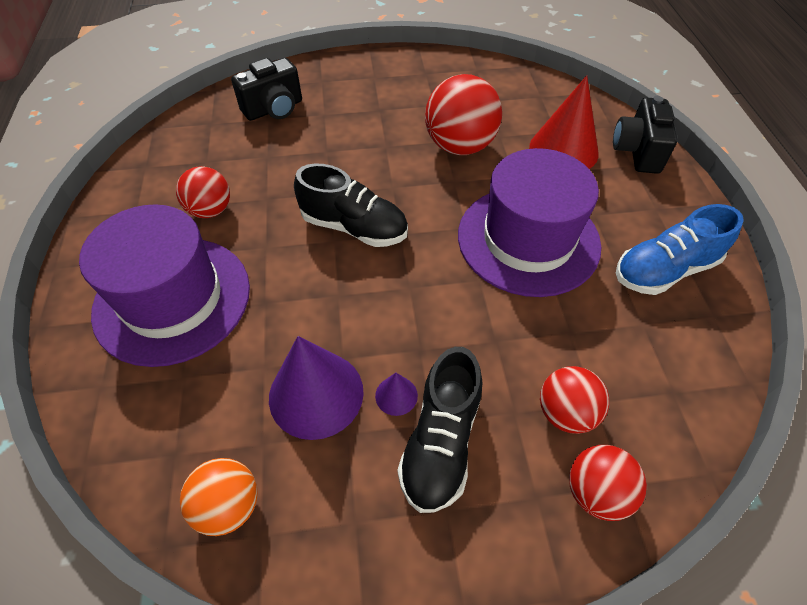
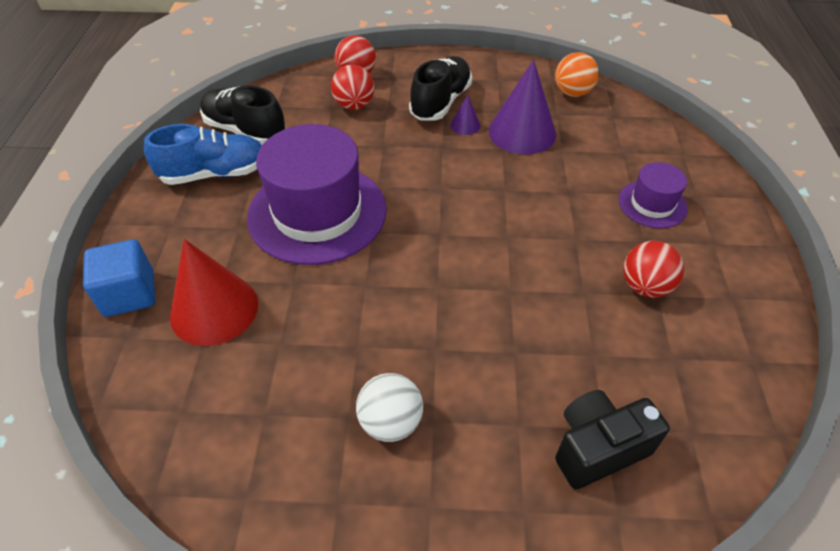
camera: 170 degrees left, 5 degrees down
purple hat [79,204,250,367] -> purple hat [618,162,688,228], size x0.49
black shoe [294,164,408,247] -> black shoe moved to [200,85,286,145]
red ball [425,74,502,155] -> none
black camera [613,96,677,174] -> blue cube [83,239,155,317]
none -> white ball [356,373,423,442]

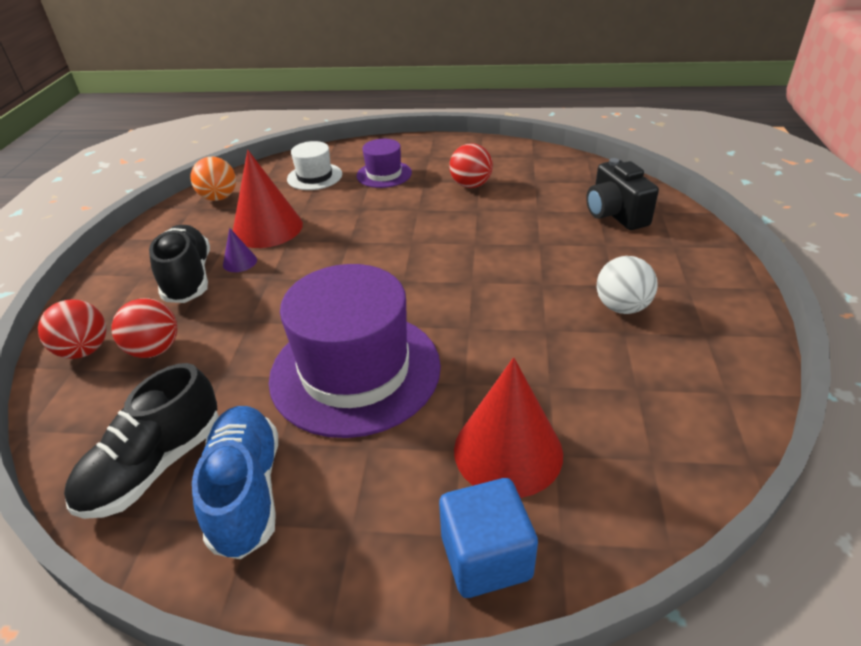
camera: 85 degrees left, 10 degrees down
black shoe [409,56,472,121] -> black shoe turned 45 degrees clockwise [149,225,210,303]
purple cone [489,60,556,155] -> red cone [233,150,303,248]
none -> white hat [287,141,342,190]

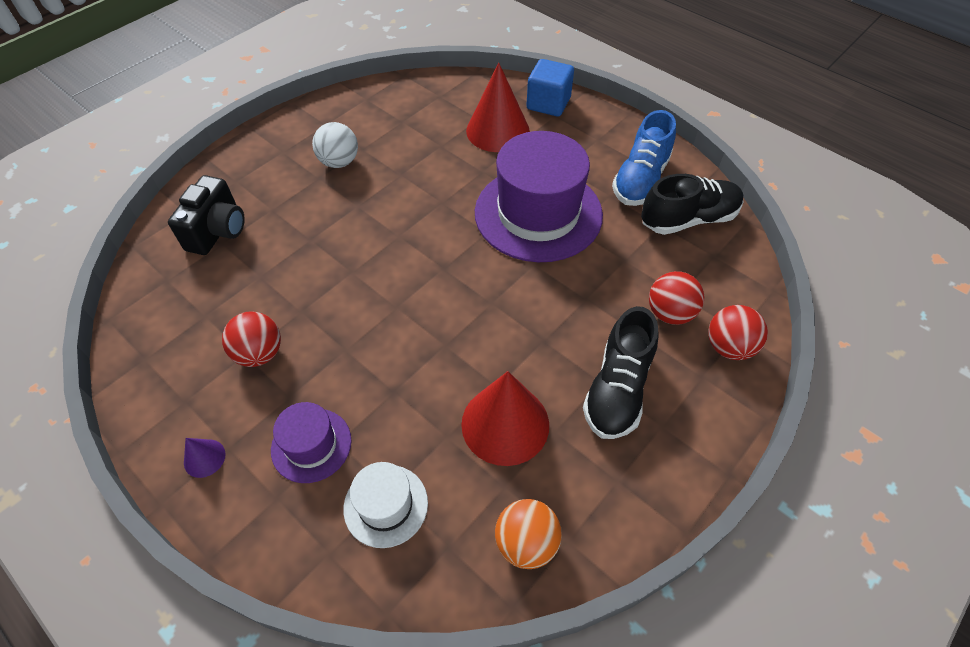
camera: 145 degrees left, 15 degrees up
purple cone [223,228,257,272] -> purple cone moved to [184,438,225,478]

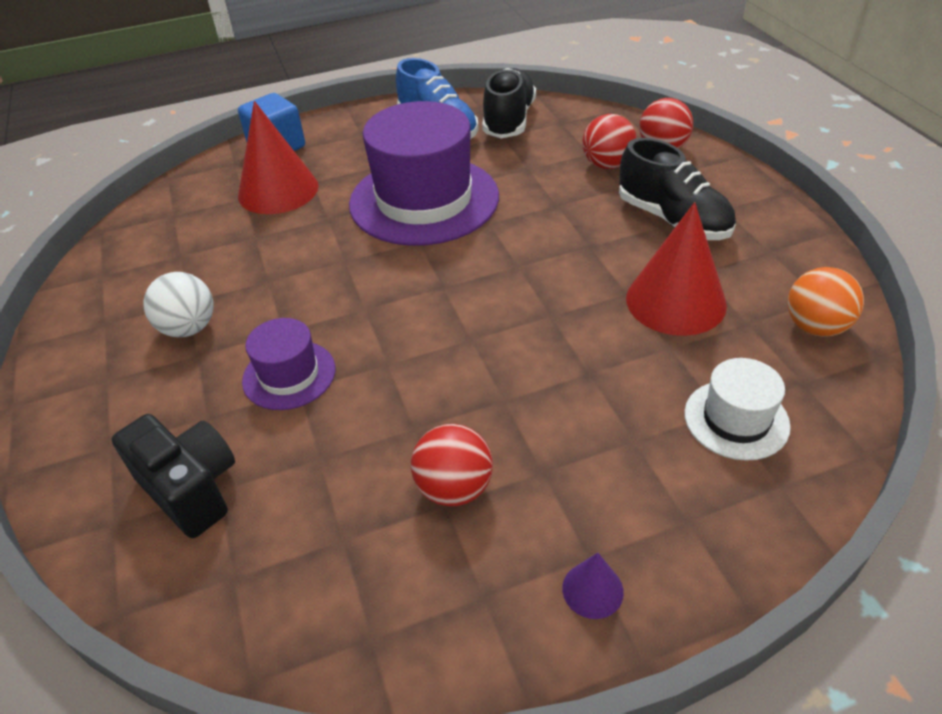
camera: 60 degrees left, 10 degrees down
purple hat [271,402,351,483] -> purple hat moved to [242,318,335,410]

